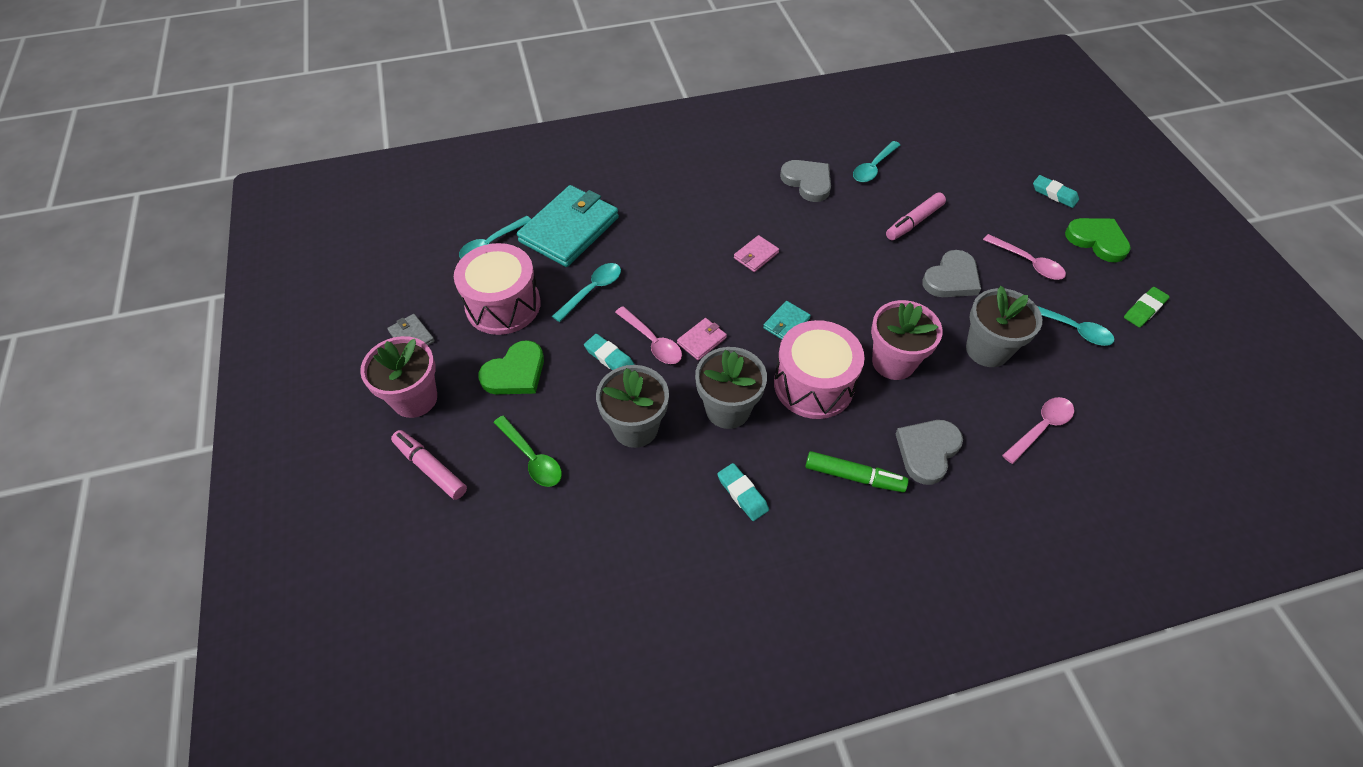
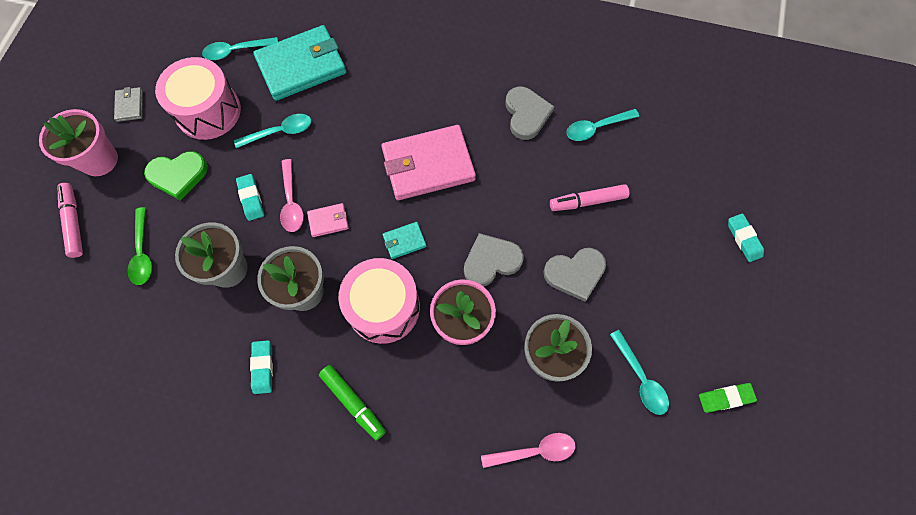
camera: 30 degrees right, 15 degrees up
pink wallet [734,235,779,272] -> pink wallet [381,125,476,200], size x2.29
grey heart [895,420,963,485] -> grey heart moved to [464,233,524,286]
pink spoon [983,234,1066,280] -> none
green heart [1065,218,1131,263] -> none

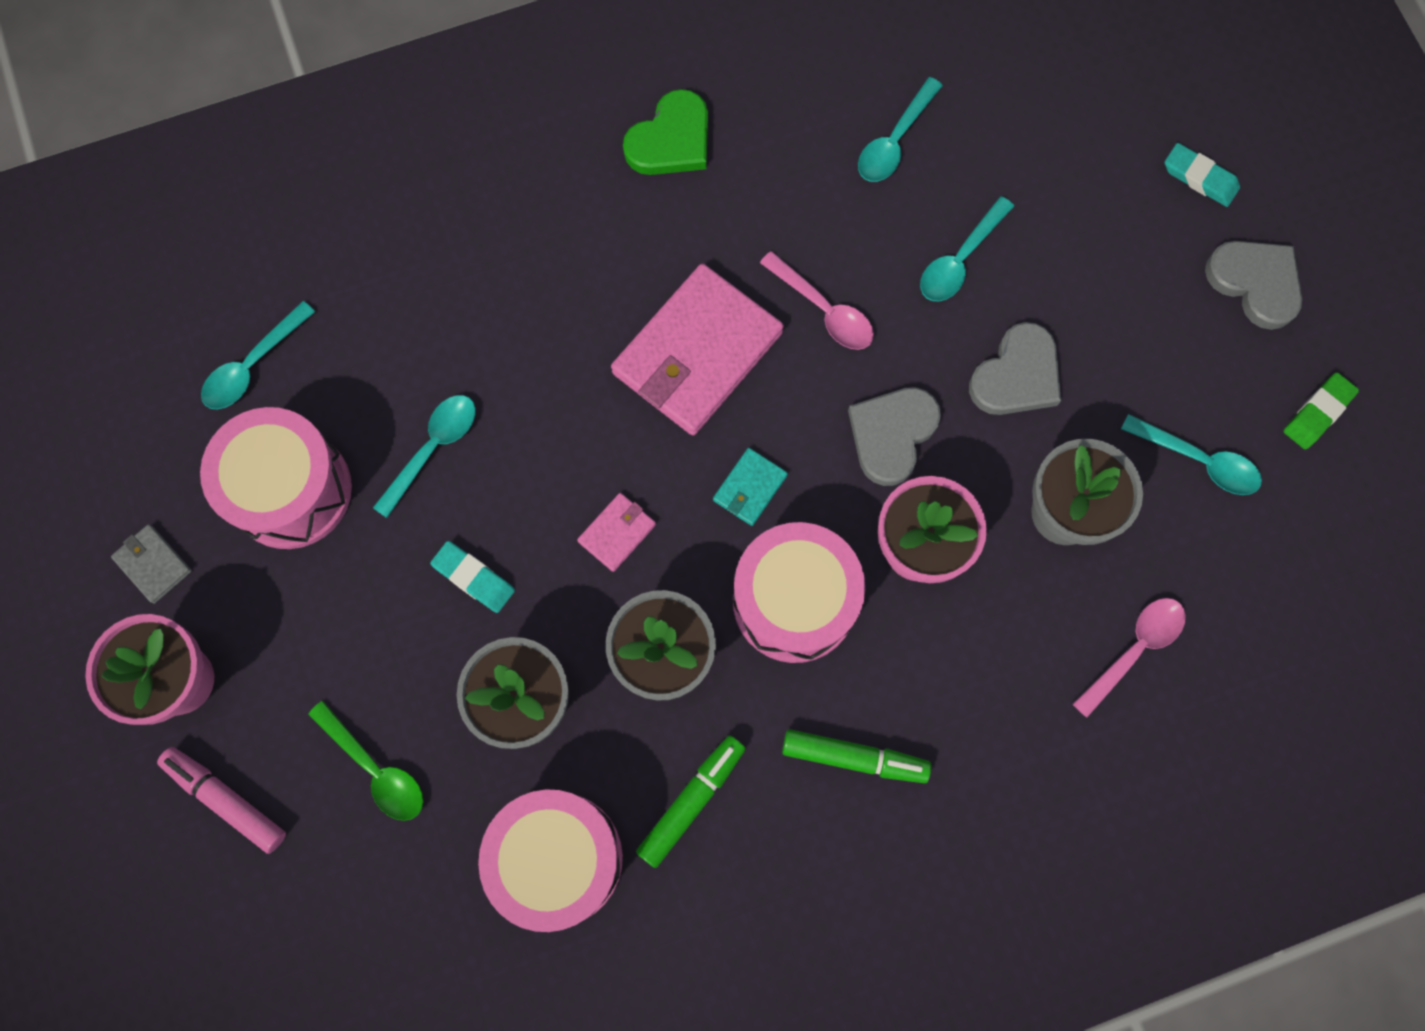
camera: 35 degrees left, 5 degrees up
green heart [144,151,208,201] -> green heart moved to [623,89,708,175]
turquoise eraser [250,340,273,394] -> green marker [636,735,746,868]
turquoise wallet [253,25,346,101] -> none
pink spoon [280,159,304,232] -> pink spoon moved to [760,251,874,350]
grey heart [505,86,554,140] -> grey heart moved to [1205,241,1302,330]
pink marker [550,184,629,211] -> turquoise spoon [920,196,1014,301]
none -> pink drum [478,790,623,932]

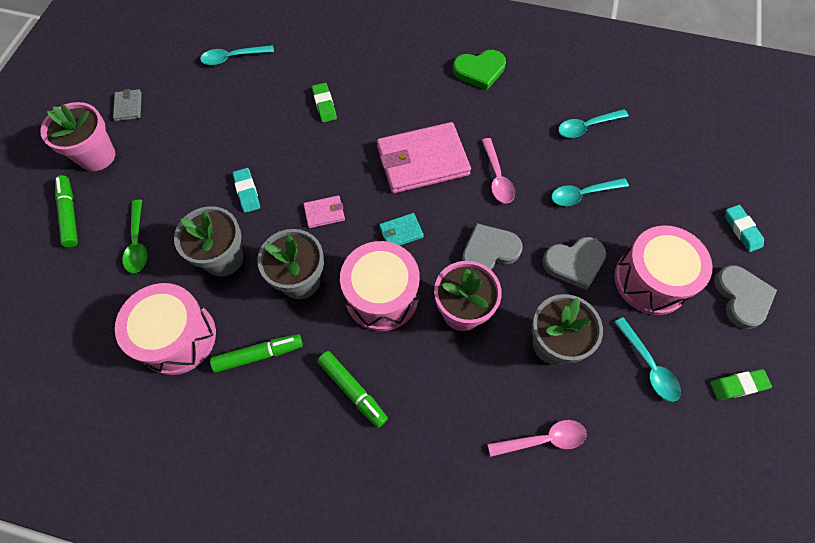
camera: 35 degrees right, 10 degrees down
pink marker [157,747,286,854] -> green marker [55,175,78,247]
pink drum [200,407,352,549] -> pink drum moved to [614,225,712,315]
turquoise spoon [373,395,476,518] -> none
none -> green eraser [312,83,337,123]

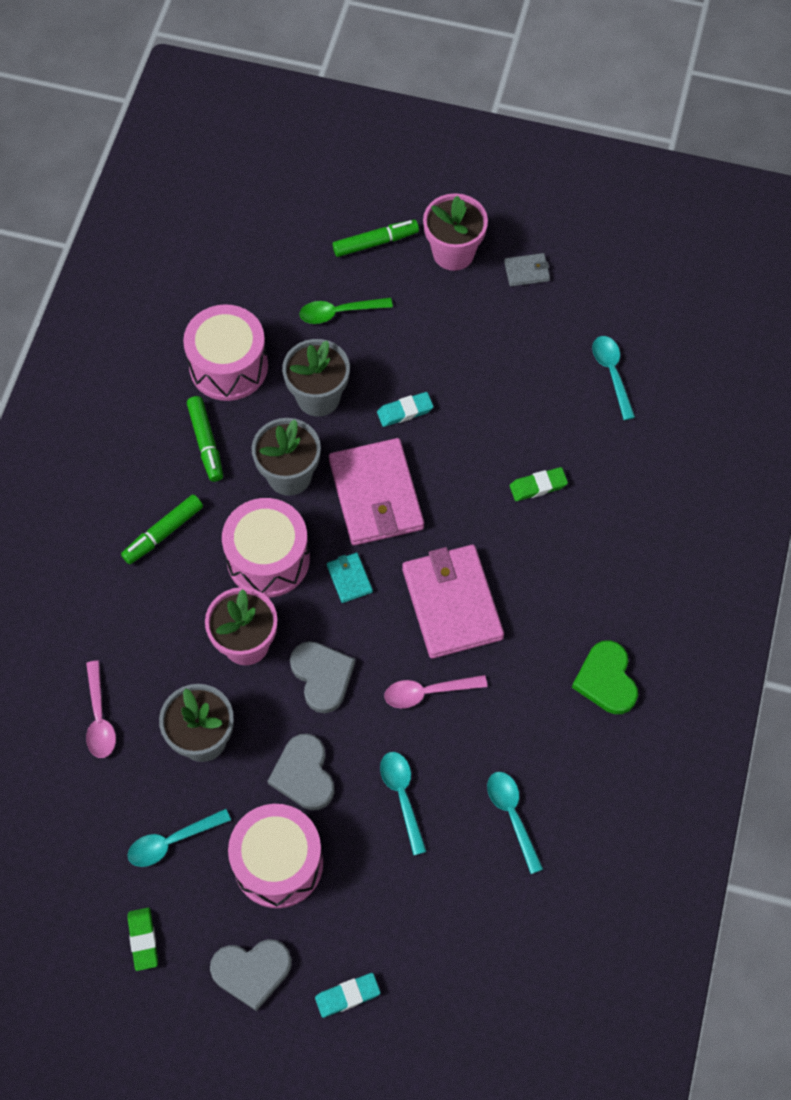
camera: 90 degrees right, 0 degrees up
pink wallet [303,195,345,228] -> pink wallet [329,438,424,546], size x2.29

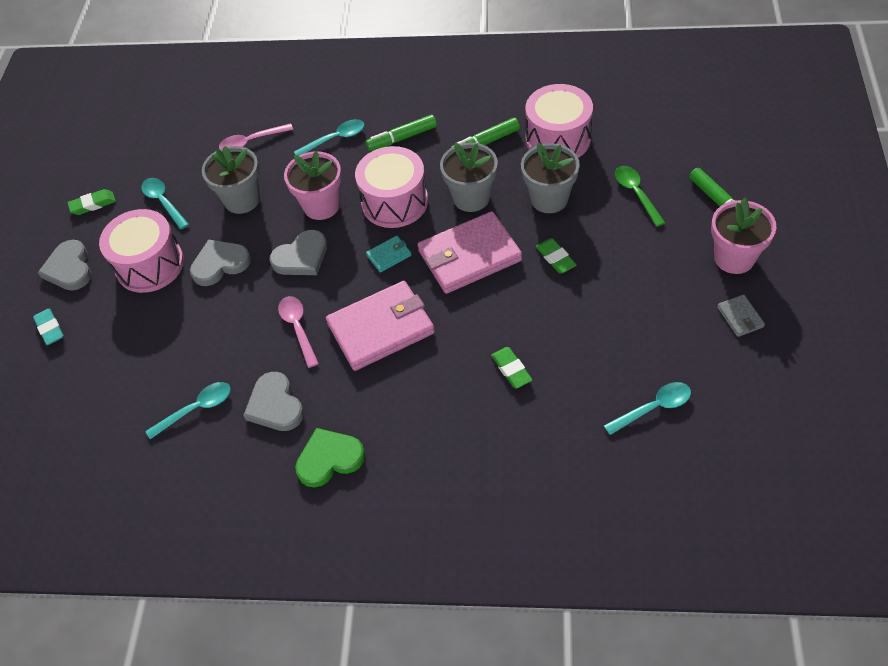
camera: 85 degrees right, 10 degrees down
green marker [121,494,203,564] -> green marker turned 60 degrees counterclockwise [366,115,437,151]
turquoise eraser [377,392,434,427] -> green eraser [536,238,577,273]
turquoise spoon [380,752,427,855] -> turquoise spoon moved to [294,119,365,156]
none -> grey heart [243,372,304,431]

